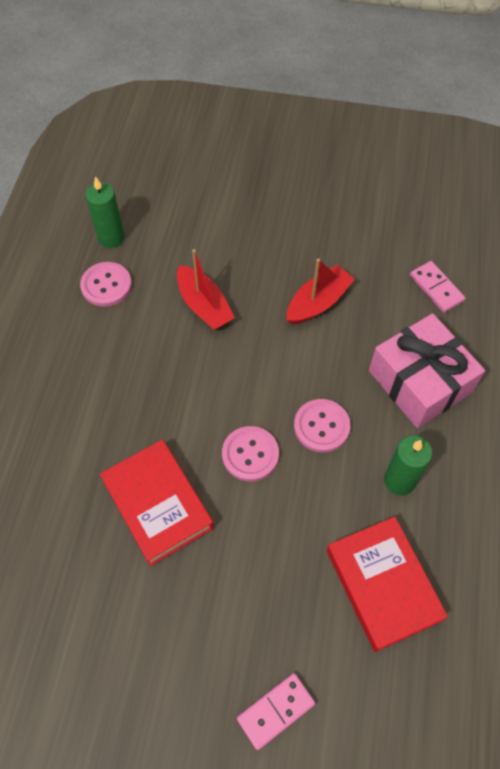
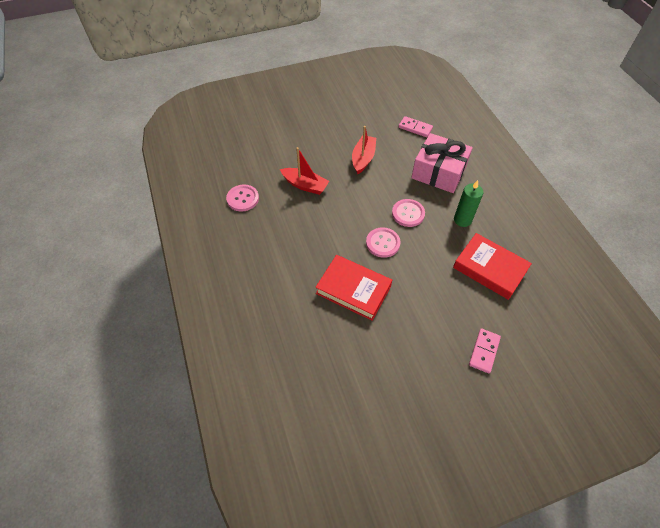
camera: 30 degrees left, 5 degrees down
green candle [85,176,125,248] -> none

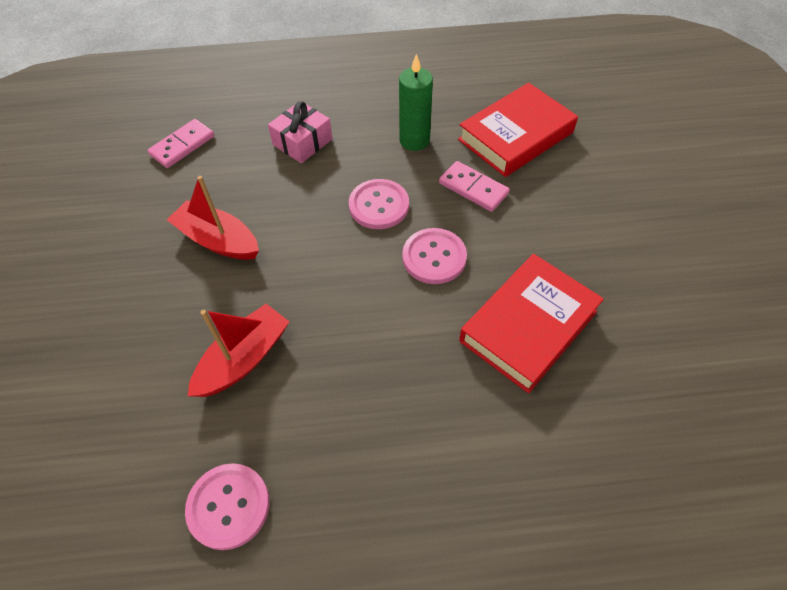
camera: 75 degrees left, 0 degrees up
pink gift [411,133,473,193] -> pink gift [268,101,332,163], size x0.56
pink domino [469,329,501,373] -> pink domino moved to [439,161,510,212]

